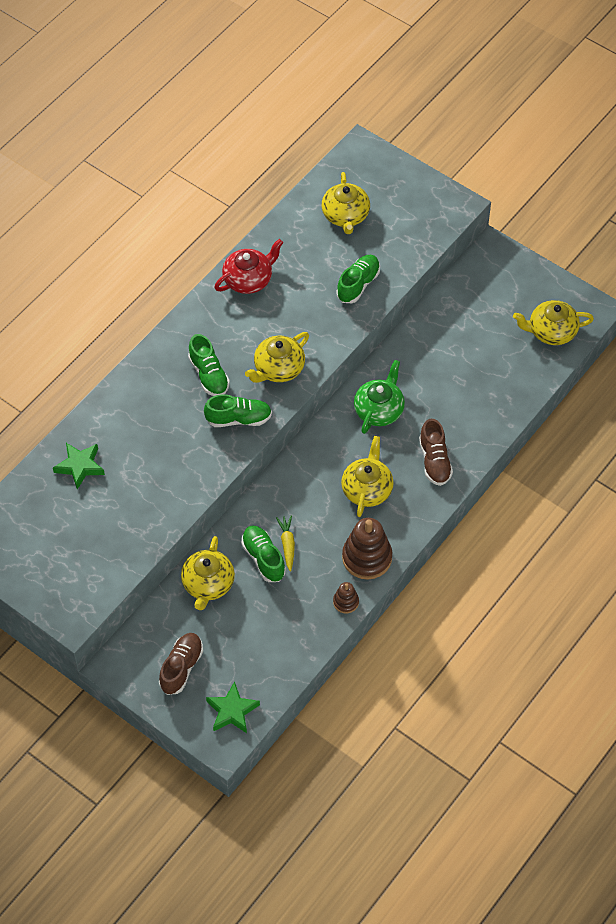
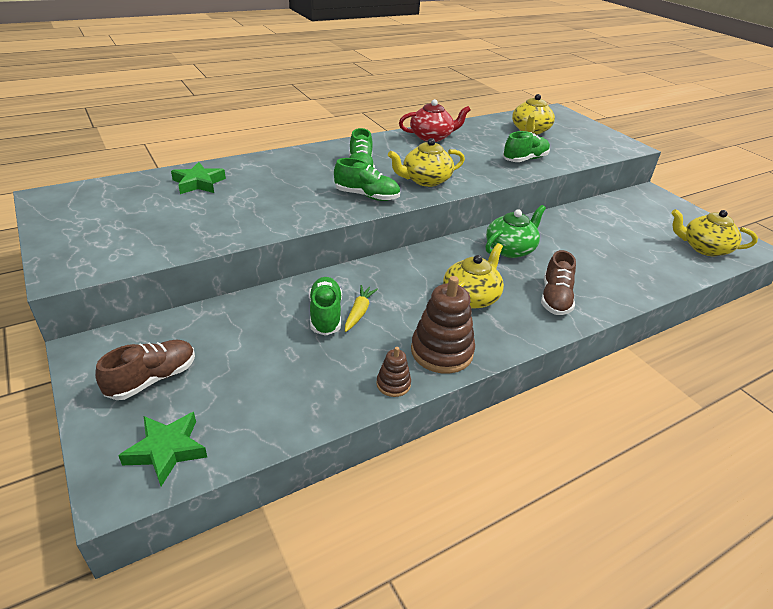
camera: 20 degrees right, 20 degrees down
yellow teapot [181,536,235,610] -> none

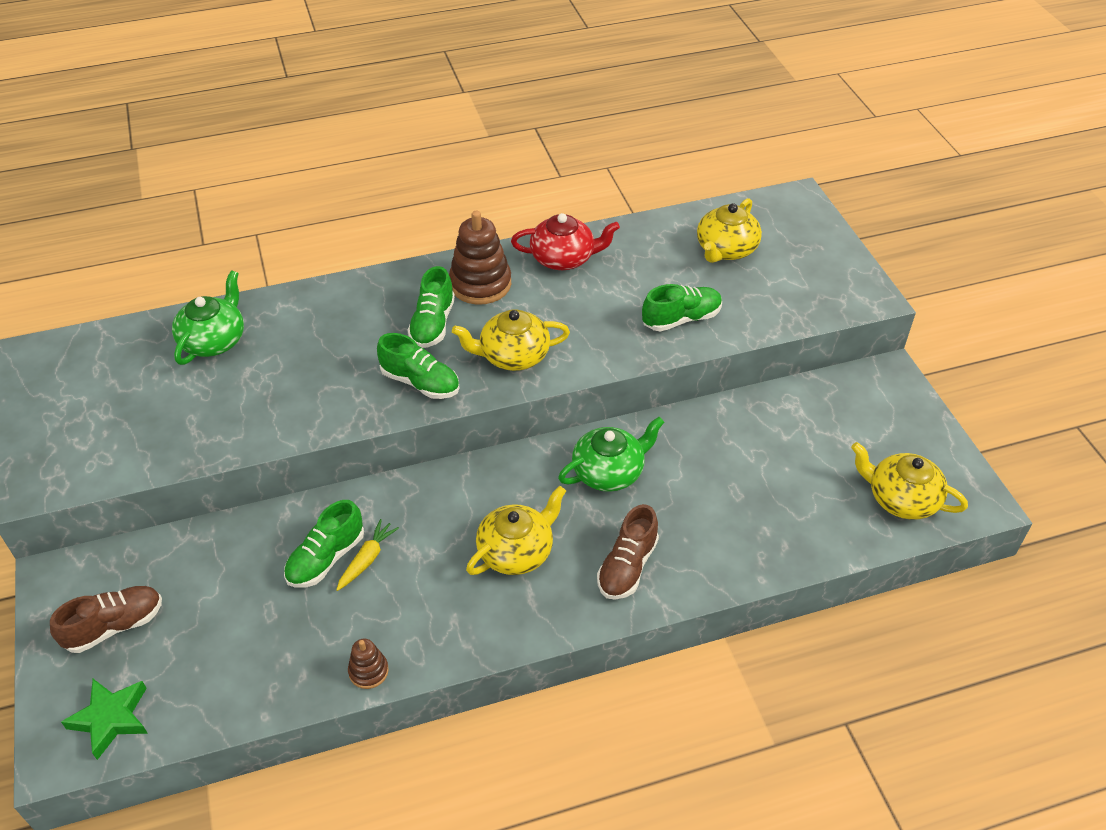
camera: 15 degrees right, 10 degrees up
green star [171,162,226,194] -> green teapot [172,270,244,365]
green shoe [309,277,342,336] -> green shoe turned 150 degrees counterclockwise [284,500,364,588]
brown stacking toy [411,276,475,374] -> brown stacking toy moved to [449,211,511,305]

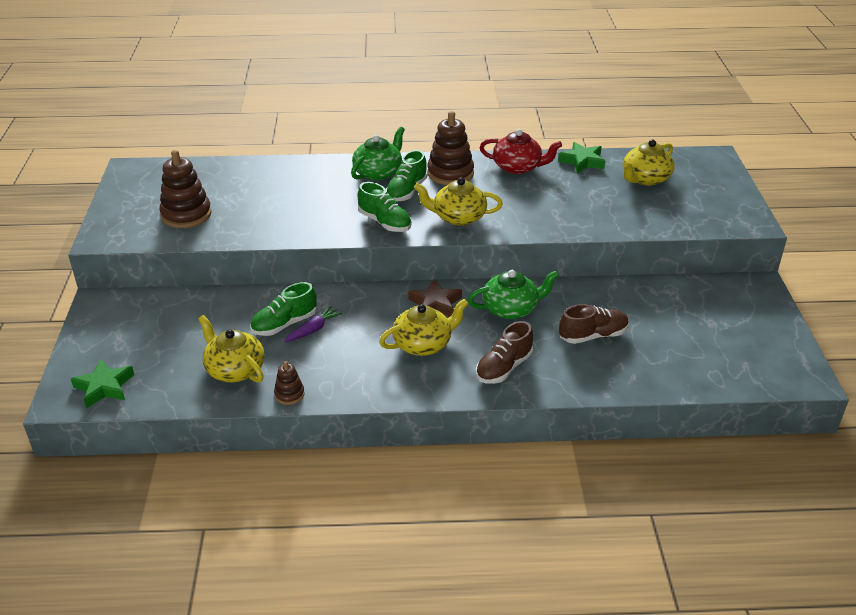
camera: 15 degrees right, 10 degrees down
brown shoe [50,586,162,653] -> brown shoe moved to [559,304,629,344]
green teapot [172,270,244,365] -> green teapot moved to [351,127,405,181]
yellow carrot [336,519,399,591] -> purple carrot [284,306,342,342]
green shoe [642,284,722,332] -> none
yellow teapot [851,442,968,520] -> yellow teapot moved to [198,315,265,383]
none -> brown stacking toy [159,150,212,228]
none -> brown star [408,279,462,317]
none -> green star [558,142,606,174]

